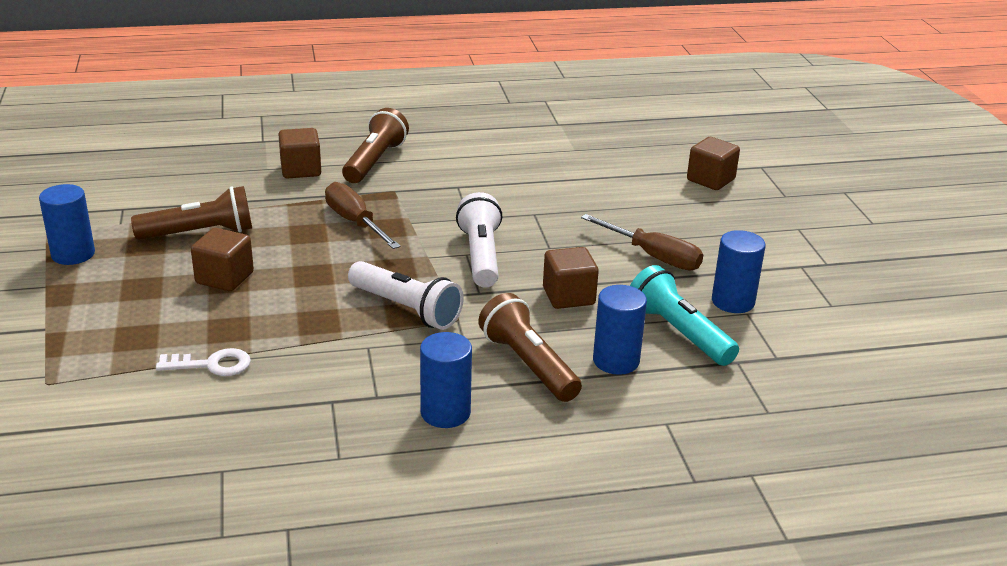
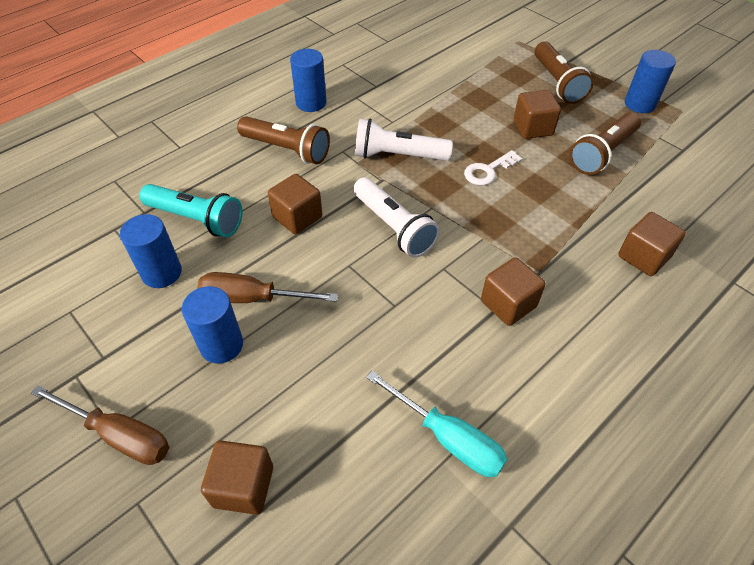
camera: 150 degrees right, 20 degrees up
white key [156,348,251,376] -> white key moved to [464,150,523,185]
brown screwdriver [325,182,401,249] -> brown screwdriver moved to [31,385,169,465]
brown flashlight [342,108,409,183] -> brown flashlight moved to [534,41,594,104]
blue cylinder [593,285,647,375] -> blue cylinder moved to [182,286,243,364]
none -> turquoise screwdriver [366,371,507,477]
none -> brown cube [481,257,546,326]

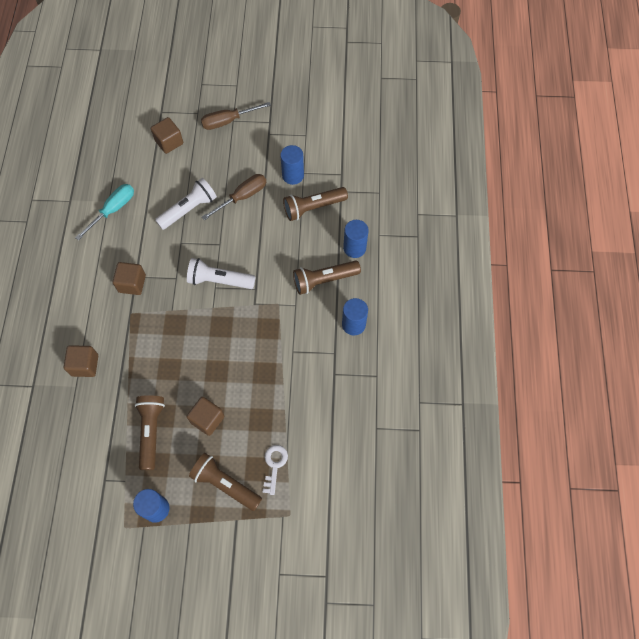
camera: 135 degrees right, 15 degrees up
turquoise flashlight [140,184,243,237] -> brown flashlight [283,187,348,221]
blue cylinder [182,286,243,364] -> blue cylinder moved to [343,220,369,258]
brown cube [268,174,322,234] -> none
white flashlight [355,118,453,161] -> white flashlight moved to [155,178,217,230]
turquoise screwdriver [366,371,507,477] -> turquoise screwdriver turned 135 degrees clockwise [75,184,134,241]
white key [464,150,523,185] -> white key moved to [263,445,288,495]

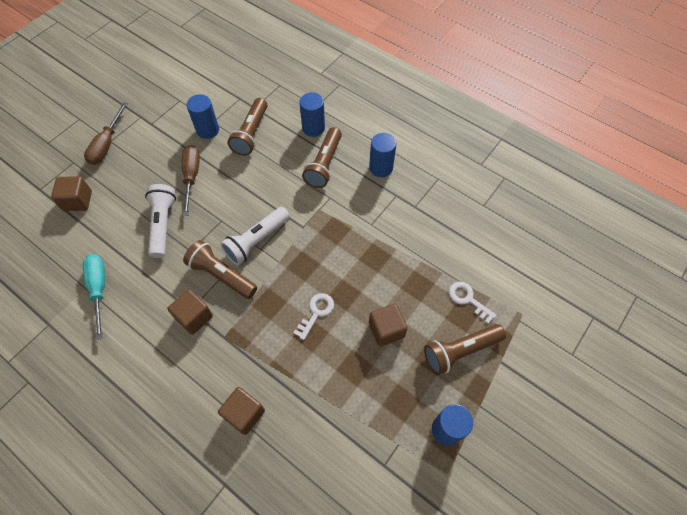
camera: 55 degrees left, 5 degrees down
brown flashlight [135,395,165,470] -> brown flashlight moved to [183,240,257,299]
none -> white key [293,293,334,340]

